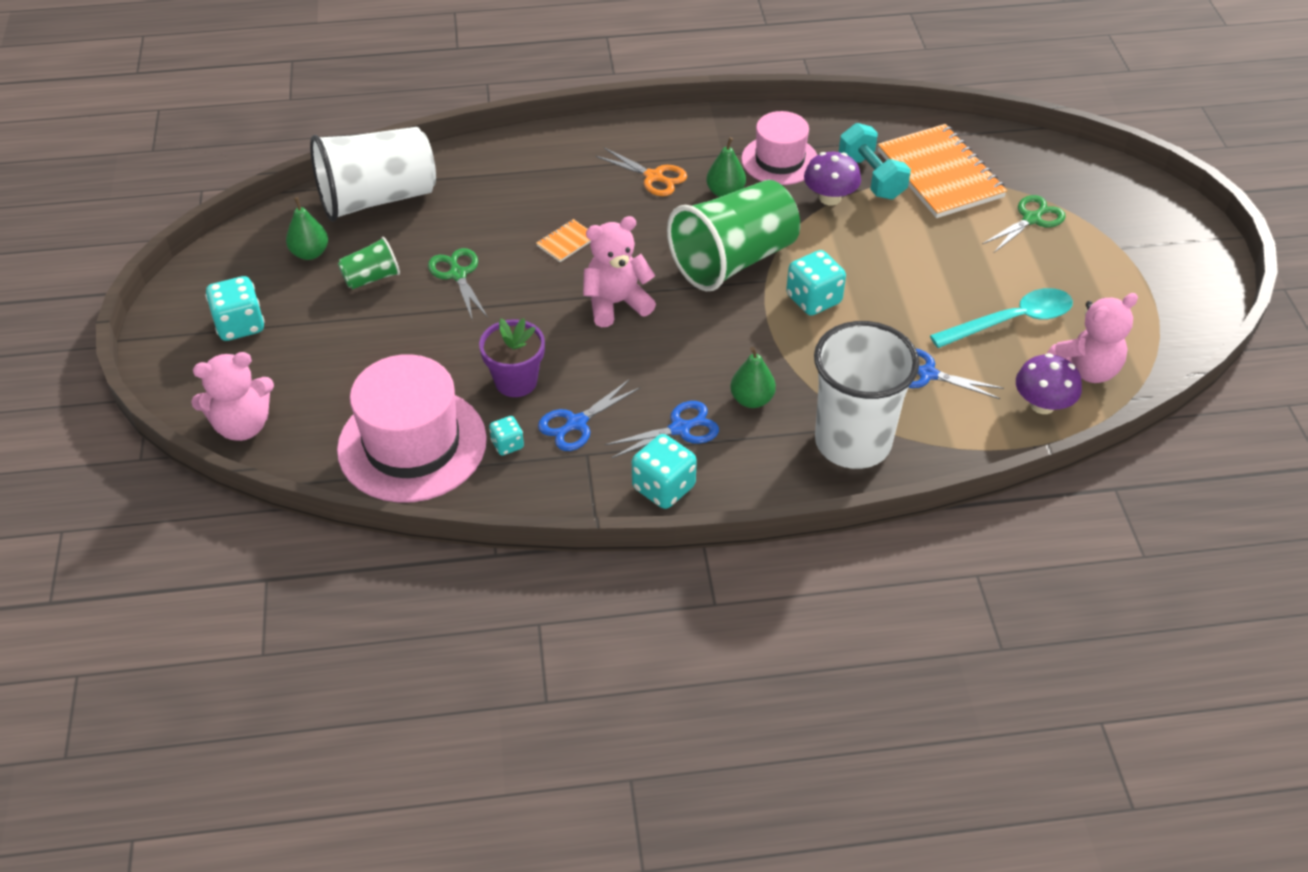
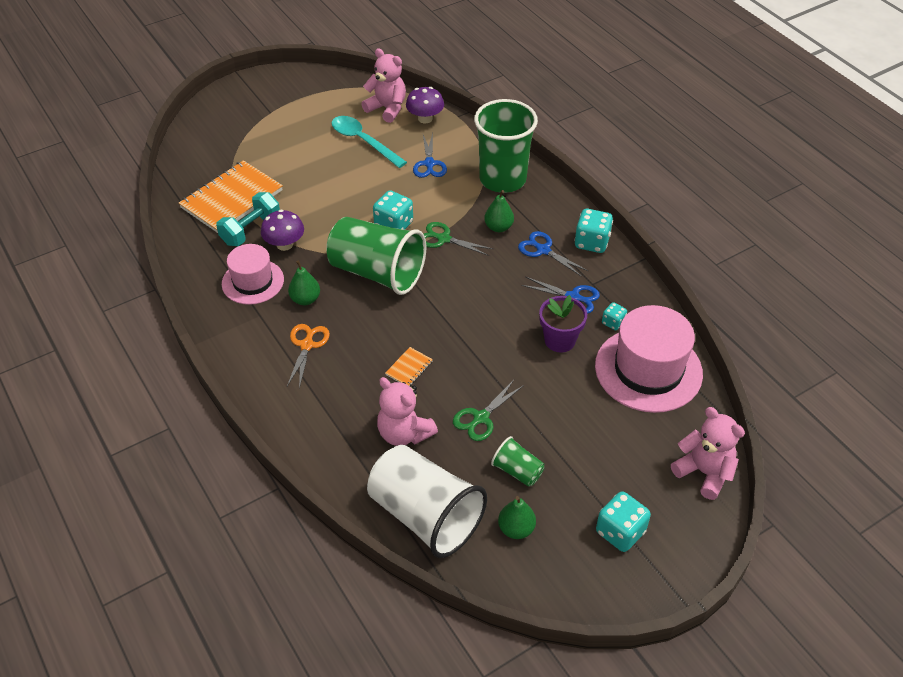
camera: 115 degrees left, 0 degrees up
orange notebook [536,219,591,262] -> orange notebook turned 75 degrees counterclockwise [385,347,433,386]
pink teddy bear [583,216,656,327] -> pink teddy bear moved to [377,377,438,446]
white cup [814,321,920,469] -> green cup [474,99,538,193]
green scissors [982,195,1066,253] -> green scissors moved to [424,222,493,256]

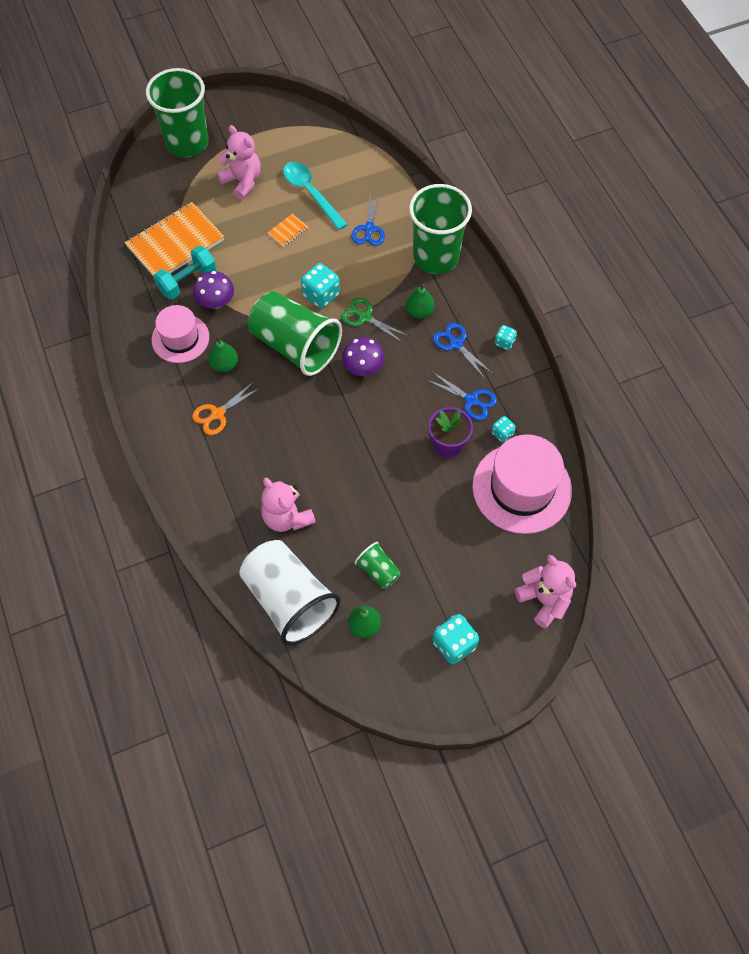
camera: 10 degrees right, 15 degrees up
orange scissors [287,324,330,389] -> orange scissors turned 150 degrees counterclockwise [192,381,260,435]
pink teddy bear [361,48,406,123] -> pink teddy bear moved to [217,125,261,200]
orange notebook [385,347,433,386] -> orange notebook moved to [267,214,308,247]
purple mushroom [406,87,444,123] -> purple mushroom moved to [342,337,384,376]
green scissors [453,380,524,441] -> none
turquoise dice [574,209,613,253] -> turquoise dice [495,325,517,350], size x0.56
none -> green cup [146,68,209,157]

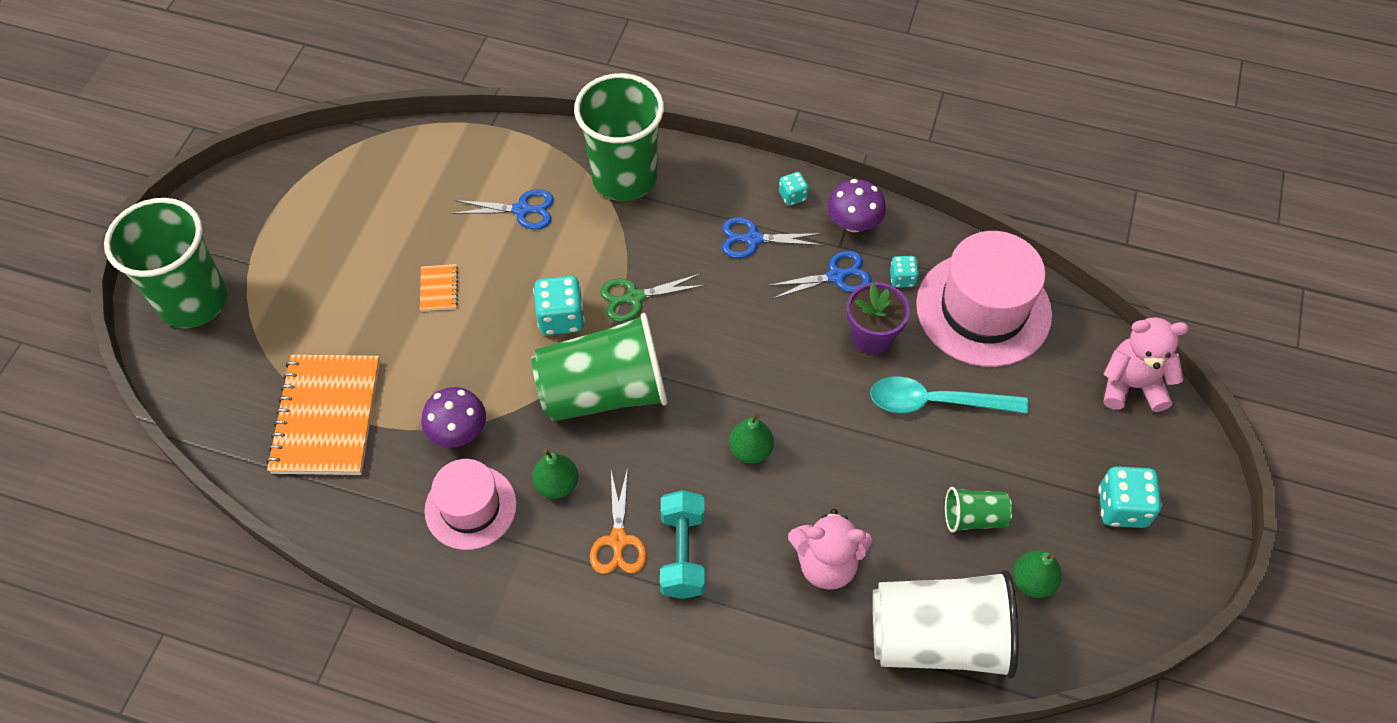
camera: 50 degrees left, 5 degrees down
turquoise dumbbell [154,246,217,300] -> turquoise dumbbell moved to [660,490,705,599]
pink teddy bear [217,125,261,200] -> none
turquoise spoon [283,162,348,230] -> turquoise spoon moved to [870,376,1028,414]
purple mushroom [342,337,384,376] -> purple mushroom moved to [827,179,886,232]
blue scissors [352,193,385,246] -> blue scissors turned 45 degrees counterclockwise [453,189,554,229]
green pear [406,284,435,319] -> green pear moved to [729,413,774,464]

